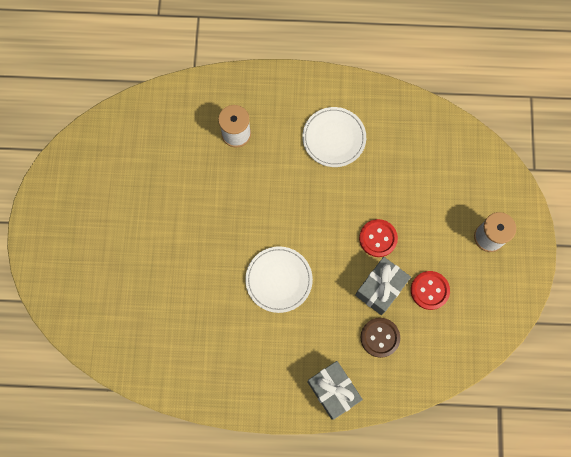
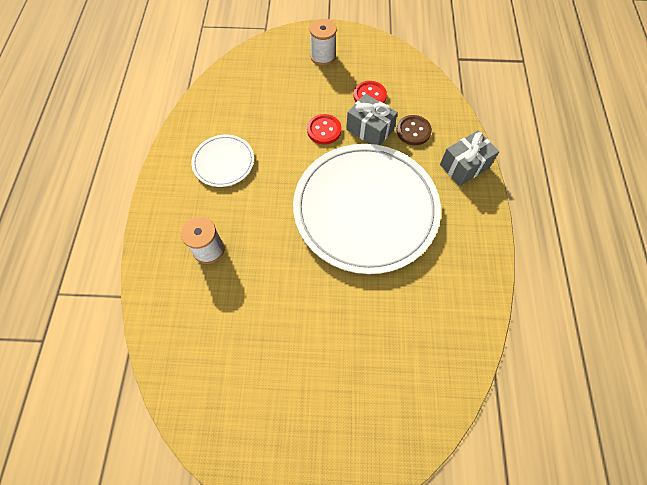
camera: 90 degrees left, 10 degrees down
white plate [245,246,313,313] -> white plate [293,144,441,274], size x2.21

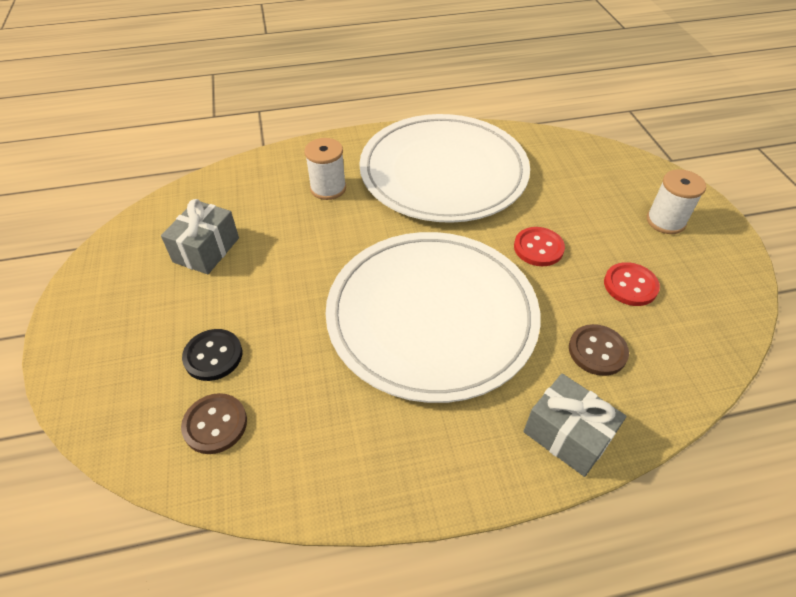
camera: 75 degrees right, 15 degrees down
white plate [191,135,254,187] -> white plate [359,114,530,223], size x2.21
grey gift [346,94,398,145] -> grey gift moved to [161,199,239,274]
none -> brown button [181,393,247,454]
none -> black button [182,329,242,381]

